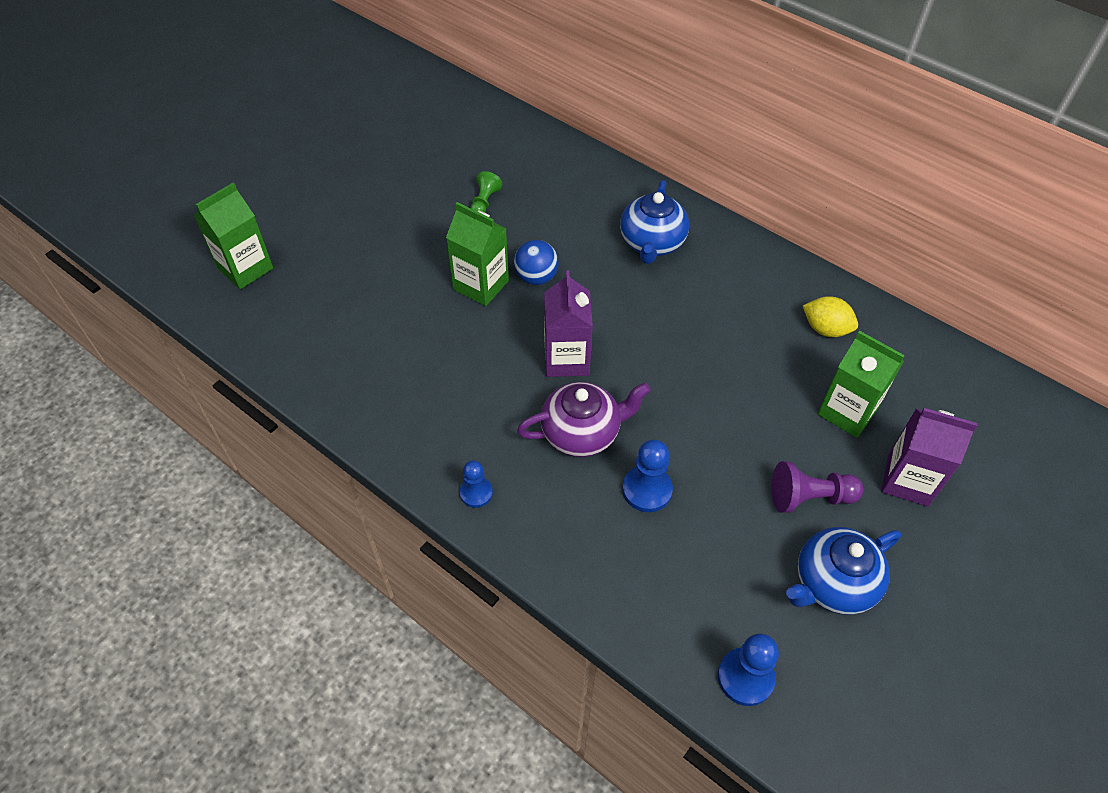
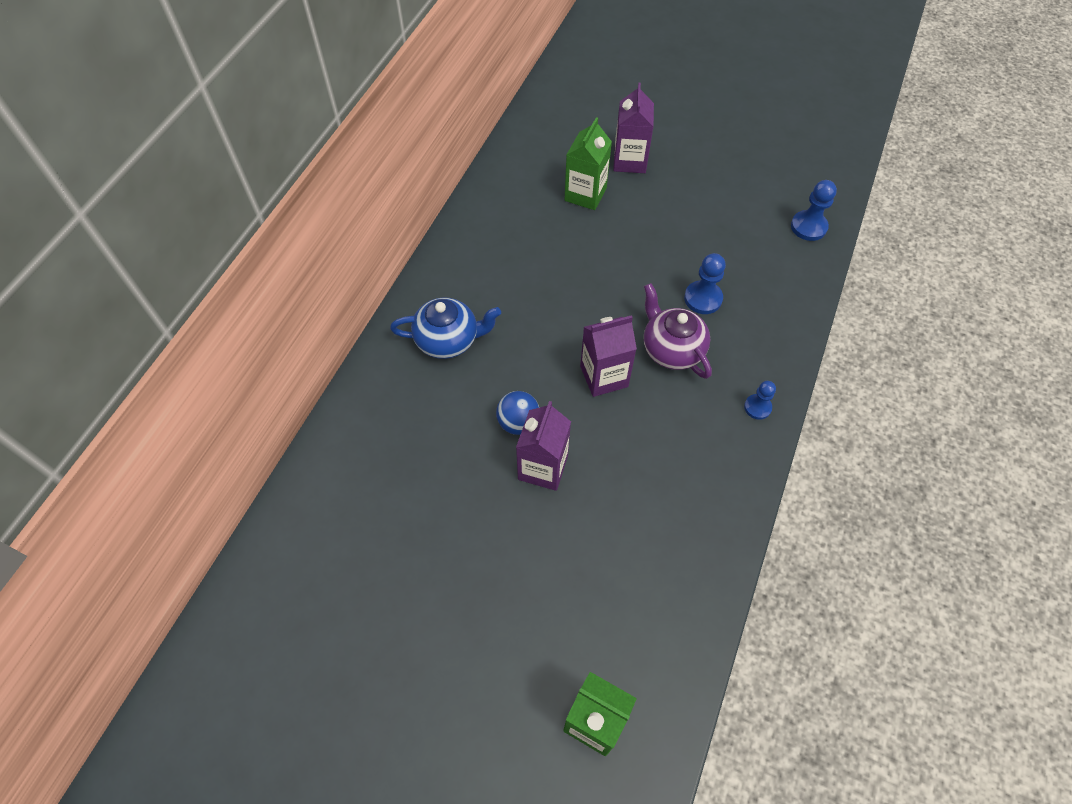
camera: 105 degrees left, 5 degrees up
green carton [446,202,509,306] -> purple carton [516,401,571,491]
green pawn [471,171,502,213] -> none
purple pawn [772,461,864,513] -> none
blue teapot [786,527,901,615] -> none
yellow lemon [803,296,858,337] -> none

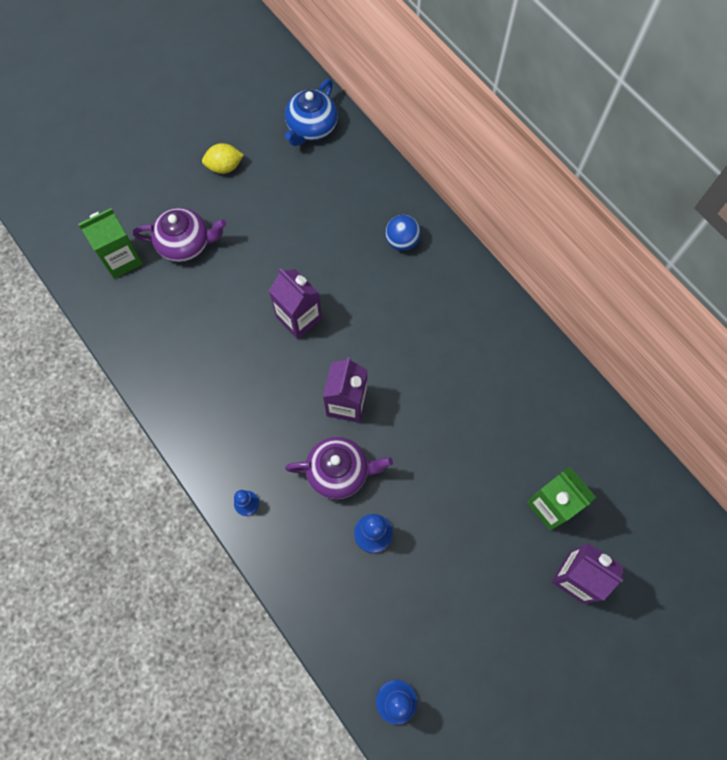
camera: 120 degrees right, 10 degrees up
blue teapot [390,297,501,359] -> blue teapot moved to [285,79,338,146]
blue ball [496,391,539,435] -> blue ball moved to [385,215,421,251]
none -> purple teapot [133,208,226,262]
none -> yellow lemon [202,143,244,174]

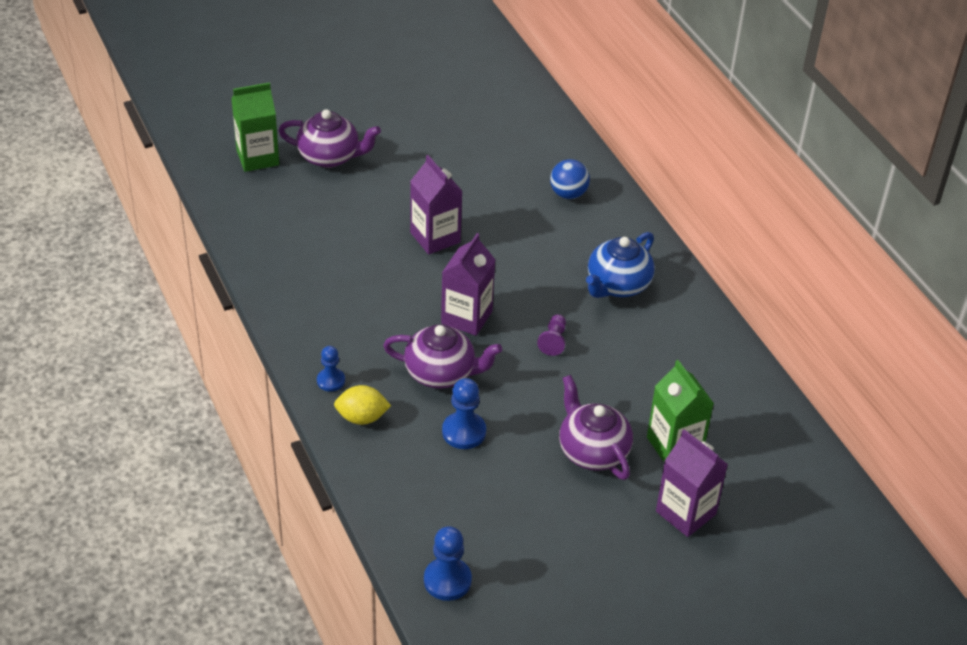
camera: 10 degrees right, 25 degrees down
yellow lemon [202,143,244,174] -> yellow lemon moved to [334,385,391,425]
blue teapot [285,79,338,146] -> blue teapot moved to [586,232,655,298]
none -> purple pawn [537,314,566,356]
none -> purple teapot [559,375,633,480]

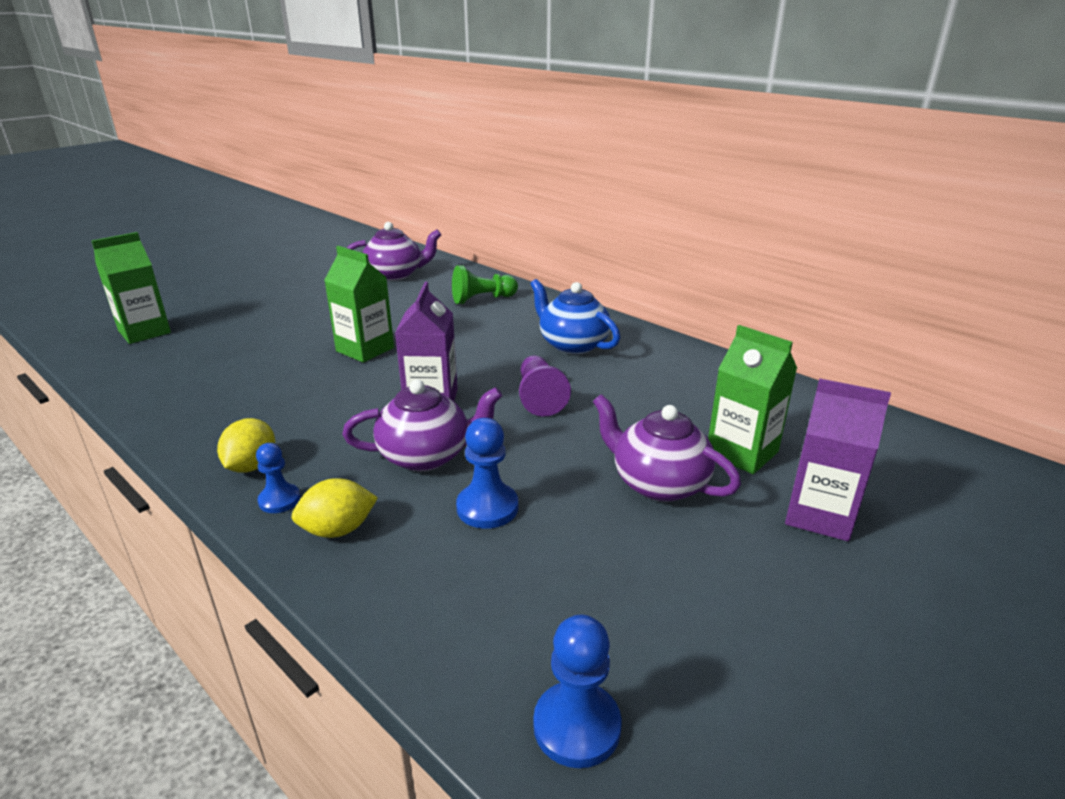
camera: 20 degrees left, 15 degrees down
purple teapot [278,109,381,168] -> purple teapot moved to [347,222,441,281]
purple carton [410,155,463,255] -> green carton [324,246,394,363]
purple pawn [537,314,566,356] -> purple pawn [519,355,571,417], size x1.52
blue ball [550,159,590,199] -> green pawn [452,265,518,304]
blue teapot [586,232,655,298] -> blue teapot turned 120 degrees clockwise [530,279,620,354]
none -> yellow lemon [217,418,275,473]

